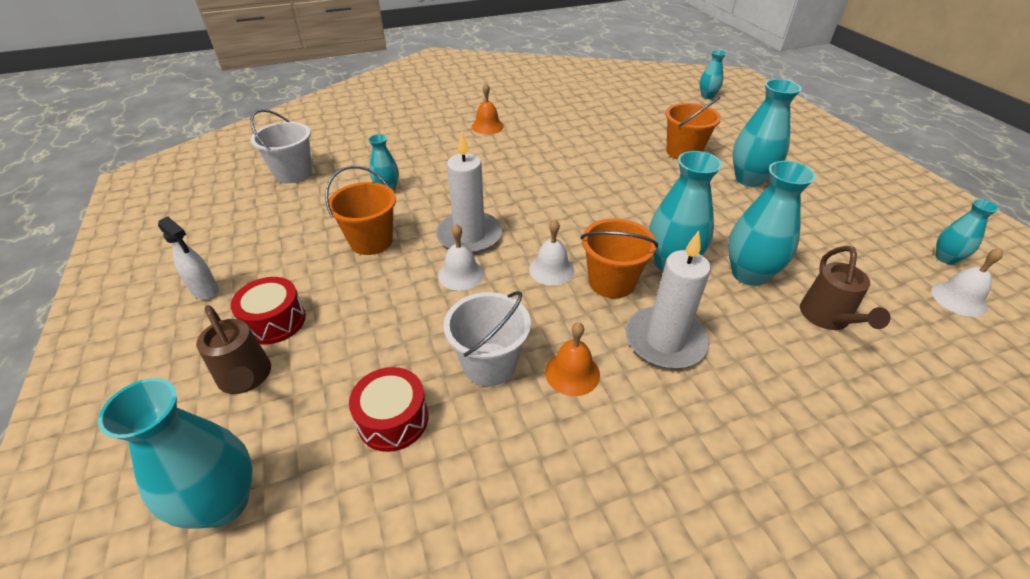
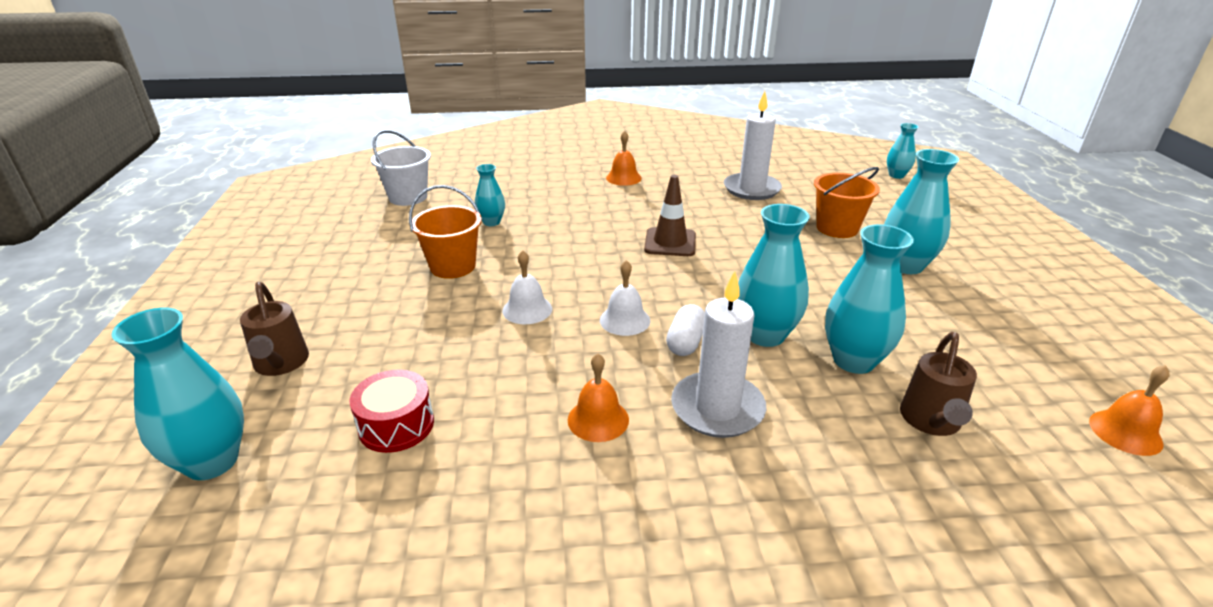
camera: 15 degrees right, 10 degrees down
white spray bottle [158,216,219,300] -> none
red drum [231,277,306,344] -> none
white candle [436,132,502,254] -> white candle moved to [724,91,782,200]
white bucket [443,291,531,386] -> none
orange bucket [580,218,658,298] -> white capsule [666,304,705,356]
white bell [931,248,1003,317] -> orange bell [1089,365,1170,456]
turquoise vase [936,199,999,264] -> none
none -> brown traffic cone [644,175,696,256]

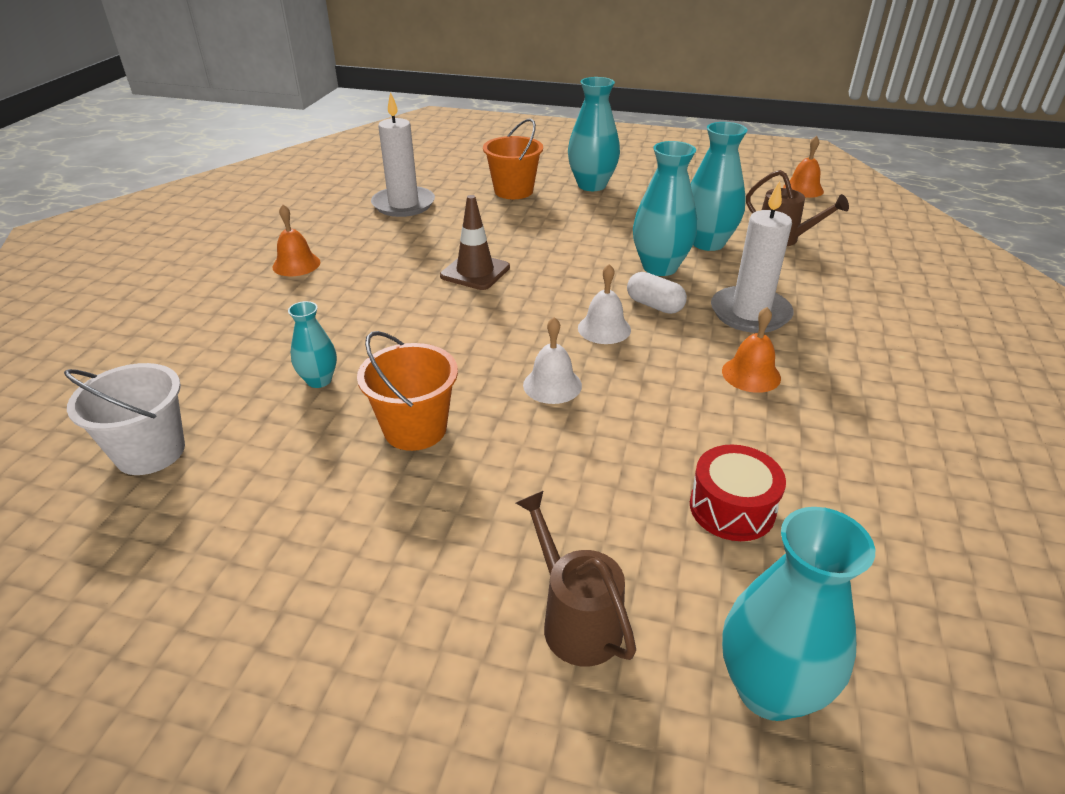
camera: 70 degrees left, 5 degrees up
brown watering can [240,282,309,376] -> brown watering can turned 120 degrees counterclockwise [516,491,636,667]
turquoise vase [887,123,918,179] -> none

